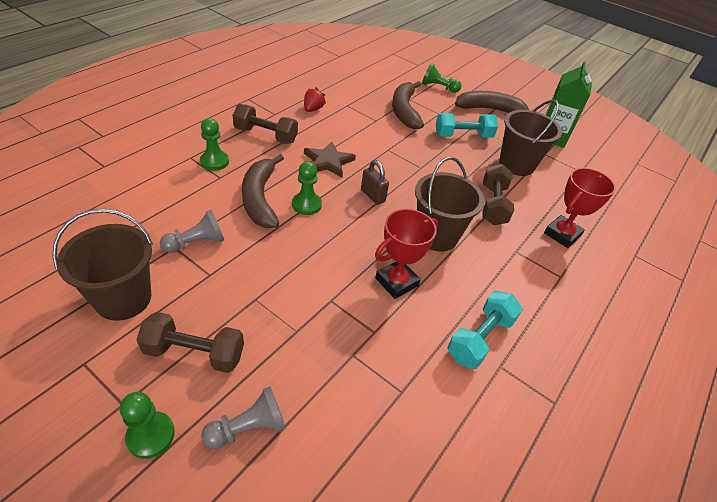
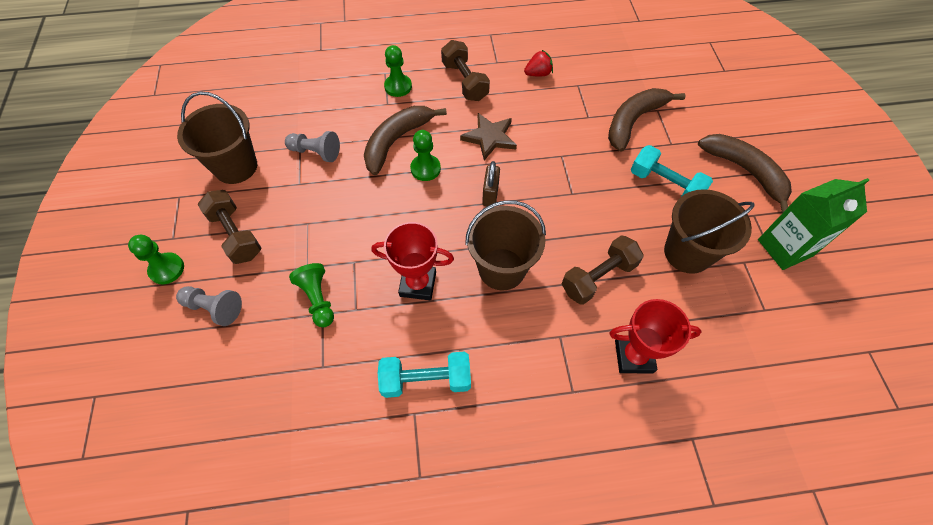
camera: 50 degrees right, 15 degrees up
green pawn [422,63,461,93] -> green pawn moved to [289,263,334,327]

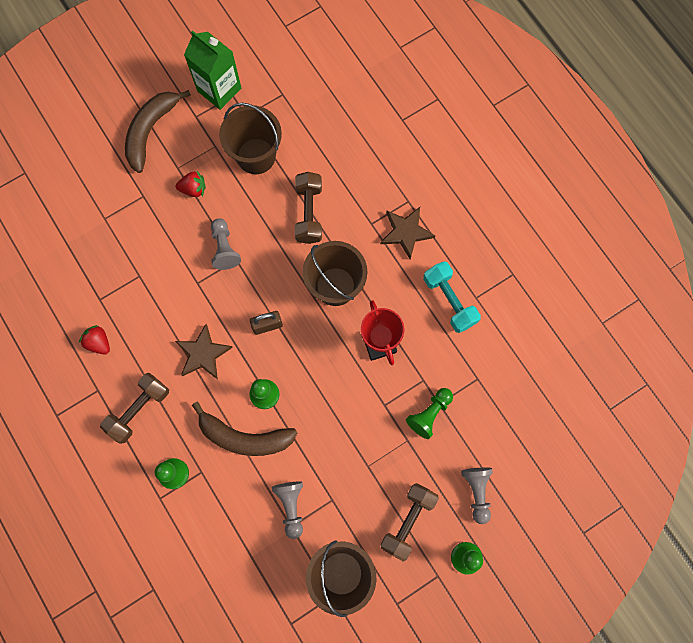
camera: 115 degrees left, 15 degrees up
brown dumbbell [562,235,644,305] -> brown dumbbell turned 60 degrees clockwise [295,172,322,244]
brown banana [608,88,686,152] -> none
red trophy [609,299,702,373] -> none
turquoise dumbbell [631,145,713,197] -> red strawberry [176,171,206,197]
none -> grey pawn [211,218,241,270]
none -> brown star [380,207,435,259]

